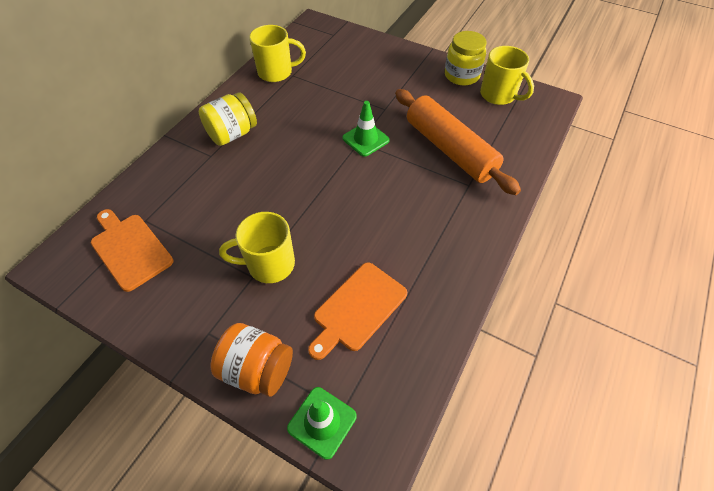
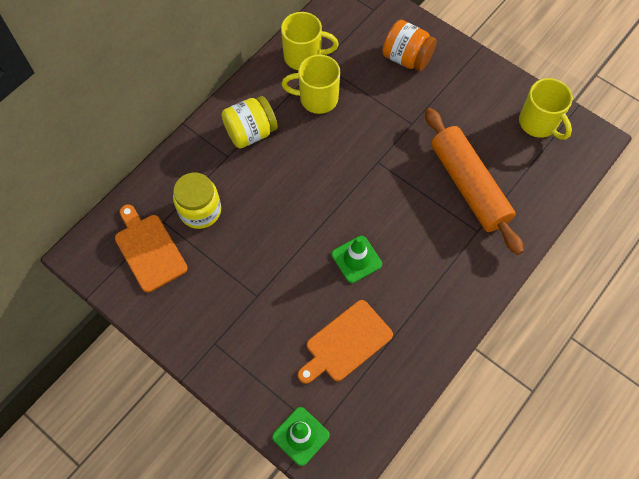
camera: 10 degrees right, 10 degrees up
orange jar [211,323,293,397] -> orange jar moved to [382,20,437,71]
yellow mug [219,212,295,283] -> yellow mug moved to [282,54,340,114]
green traffic cone [342,101,390,157] -> green traffic cone moved to [332,236,382,283]
yellow jar [445,31,487,85] -> yellow jar moved to [173,173,221,229]

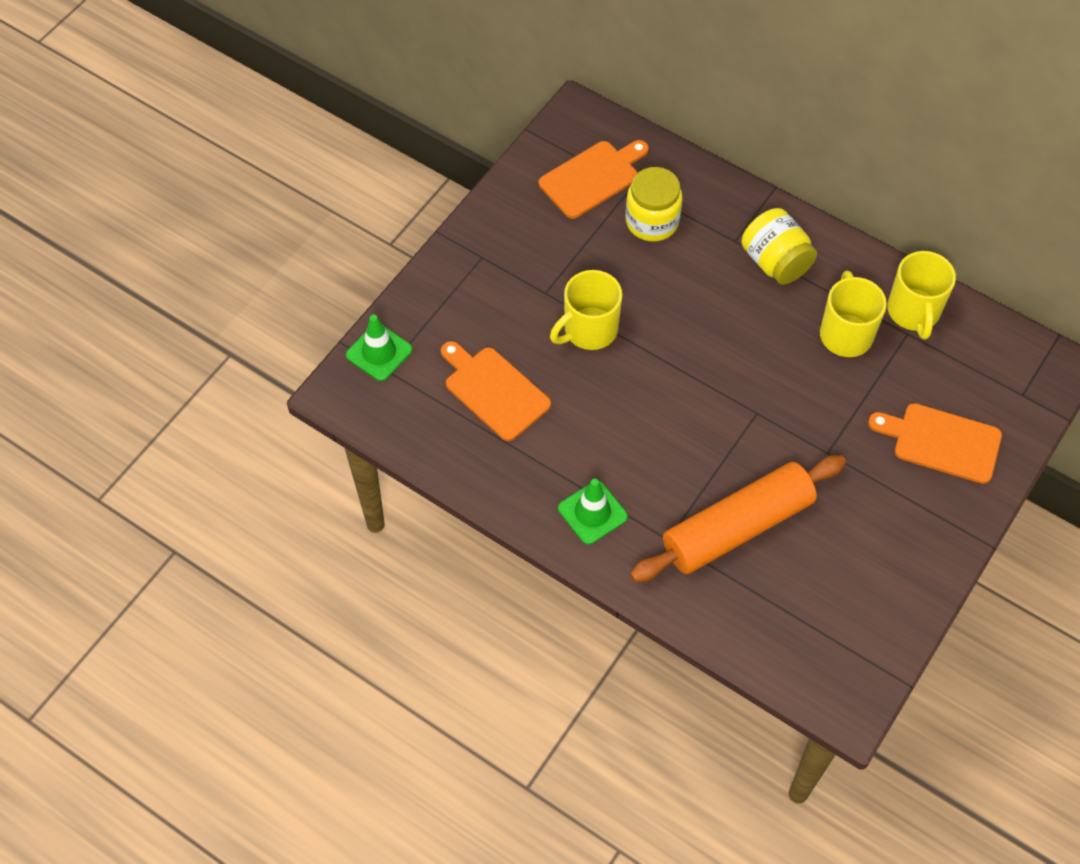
camera: 85 degrees right, 5 degrees down
green traffic cone [332,236,382,283] -> green traffic cone moved to [558,479,628,545]
orange jar [382,20,437,71] -> orange cutting board [868,403,1002,484]
yellow mug [519,78,573,140] -> yellow mug moved to [550,270,622,350]

